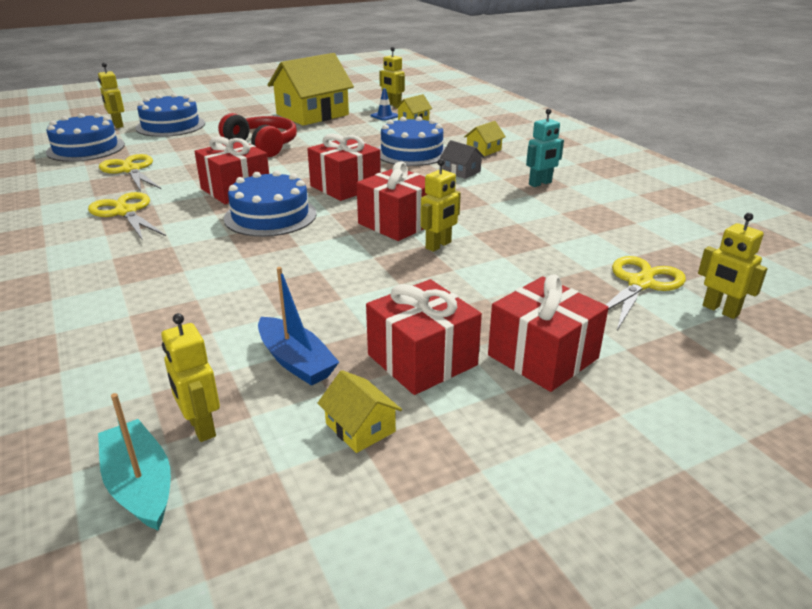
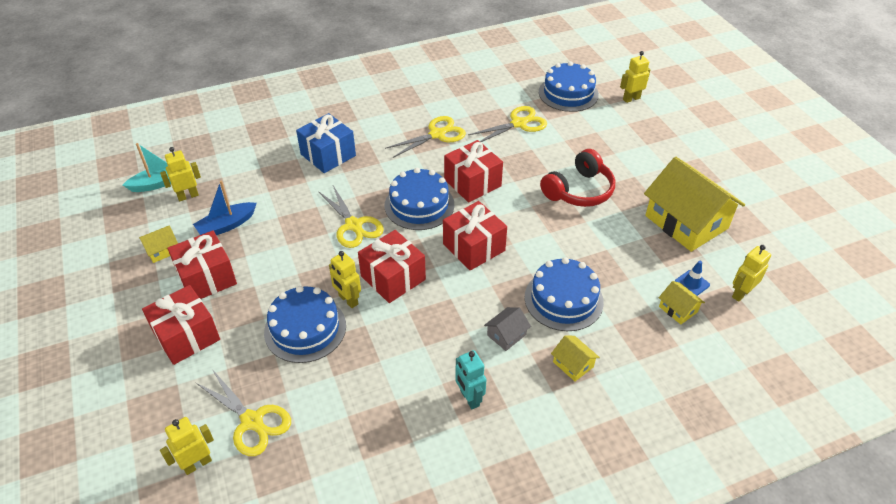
camera: 95 degrees right, 15 degrees up
blue cake [135,93,205,137] -> blue cake moved to [264,286,346,363]
none -> blue gift [296,113,356,173]
none -> yellow scissors [318,186,384,248]

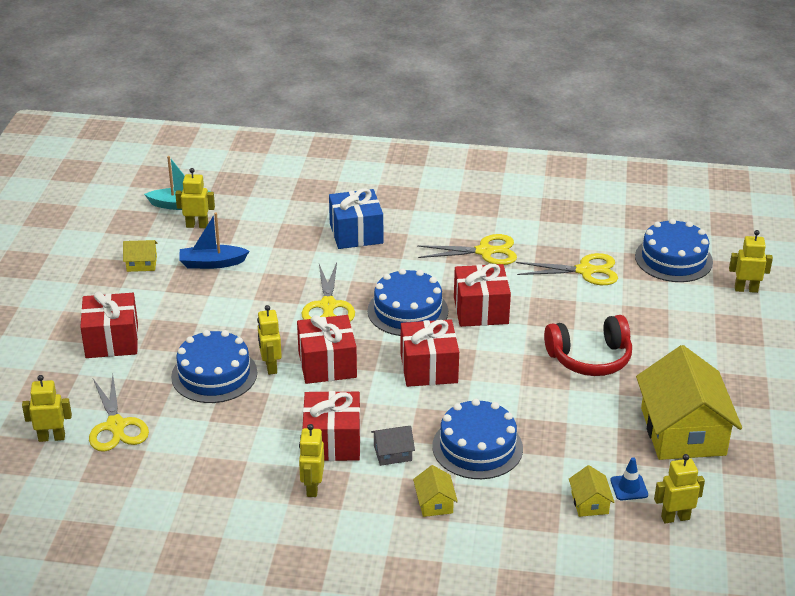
camera: 30 degrees right, 10 degrees down
red gift [167,230,237,299] -> red gift moved to [303,391,361,461]
turquoise robot [455,350,487,409] -> yellow robot [299,424,324,497]

